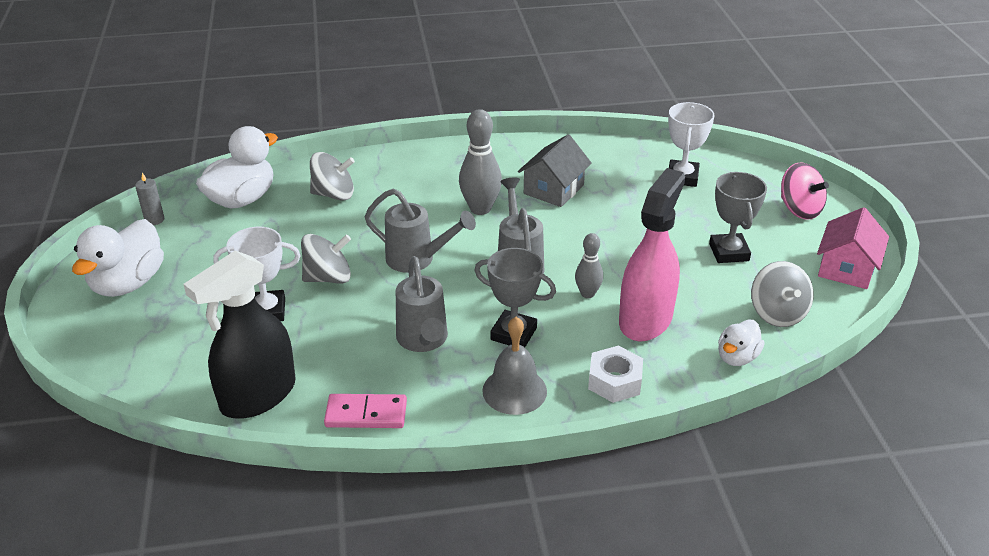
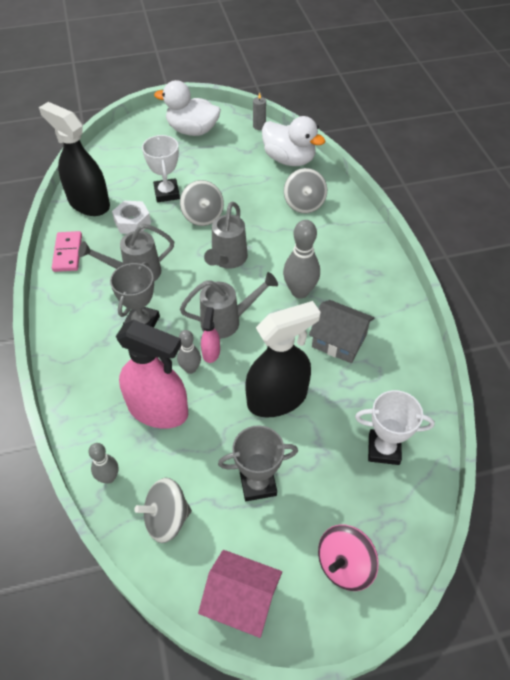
camera: 85 degrees right, 15 degrees up
grey bell [482,317,547,415] -> none
white nut [588,346,643,403] -> white nut moved to [112,201,151,234]
white duck [718,320,765,366] -> grey bowling pin [88,443,119,484]
none -> pink spray bottle [201,307,220,363]
none -> black spray bottle [245,301,321,418]

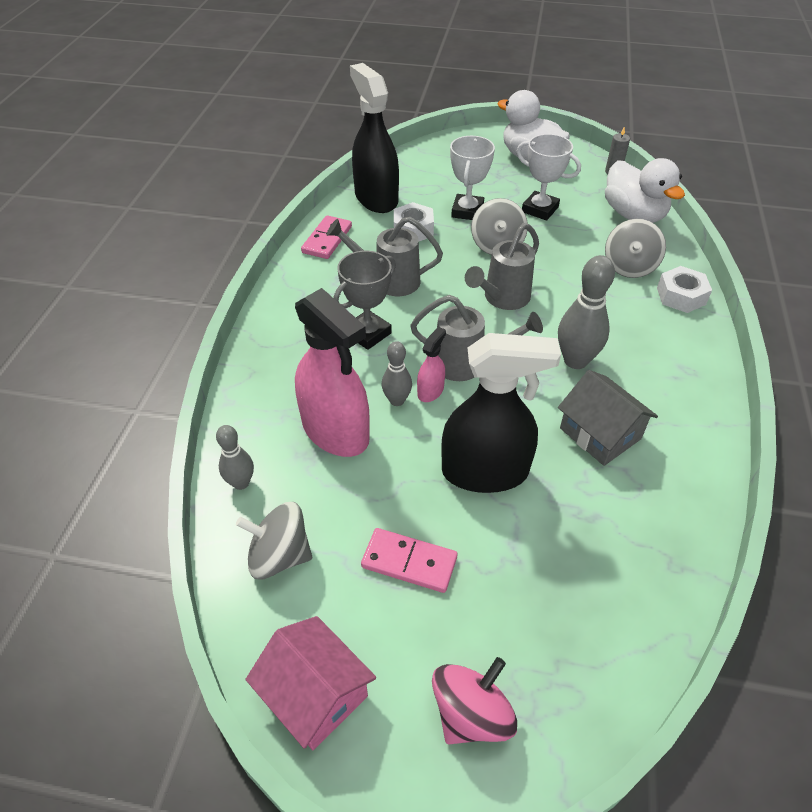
camera: 25 degrees right, 5 degrees down
grey trophy [218,425,298,501] -> pink domino [361,528,457,593]
pink spinning top [318,525,379,591] -> pink spinning top turned 150 degrees clockwise [432,657,517,744]
white trophy [355,390,435,465] -> white trophy moved to [517,134,581,220]
none -> white nut [657,266,712,313]

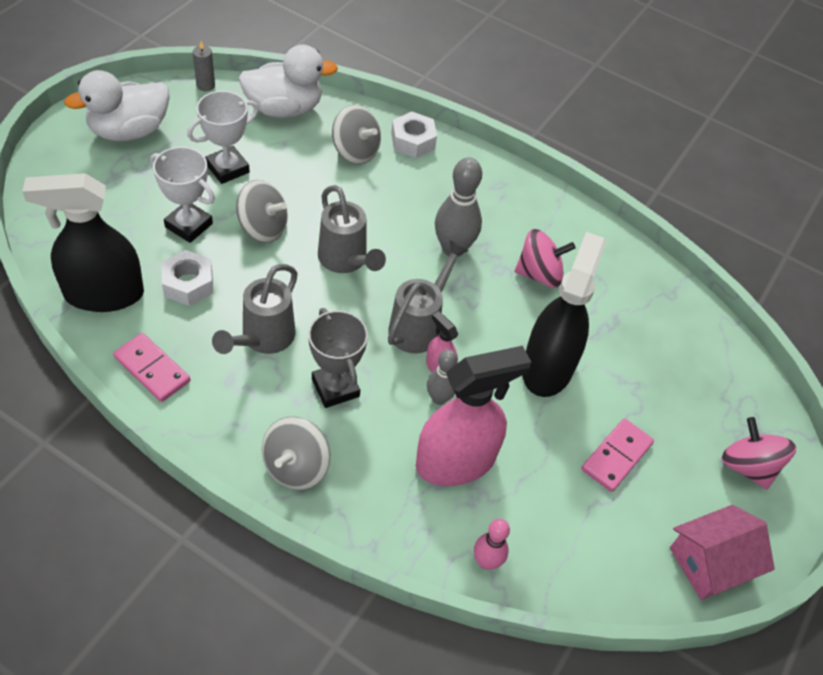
camera: 75 degrees left, 5 degrees up
grey bowling pin [216,425,254,490] -> pink bowling pin [474,519,510,570]
grey spinning top [236,502,312,579] -> grey spinning top moved to [262,416,330,490]
grey house [558,370,658,466] -> pink spinning top [515,229,575,288]

